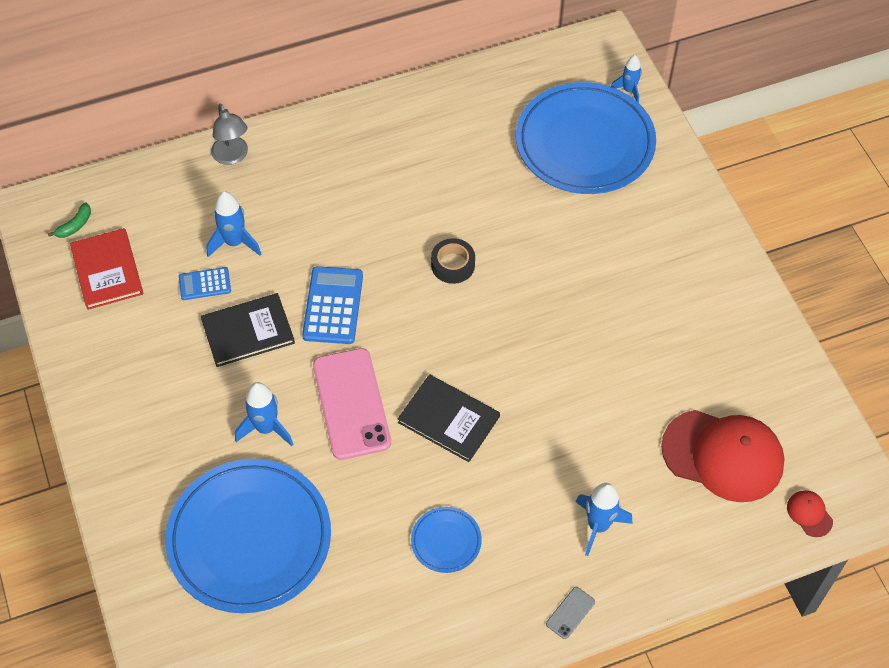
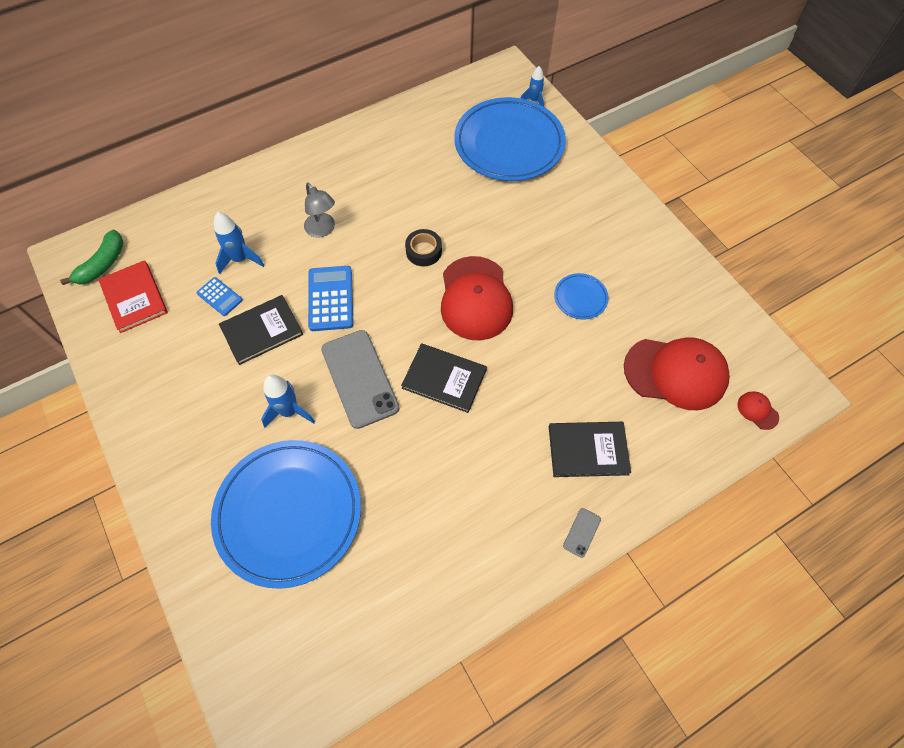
camera: 10 degrees left, 5 degrees up
green banana [48,202,91,238] -> green banana [60,230,124,285], size x1.70
blue calculator [179,267,231,300] -> blue calculator turned 120 degrees counterclockwise [196,277,243,316]
grey lamp [211,104,248,165] -> grey lamp moved to [304,183,335,238]
pink phone [313,348,391,460] -> grey phone [321,330,399,429]
blue plate [411,507,482,573] -> blue plate moved to [554,273,609,319]
blue rocket [575,483,633,556] -> black book [549,422,631,477]
none -> red cap [441,256,513,340]

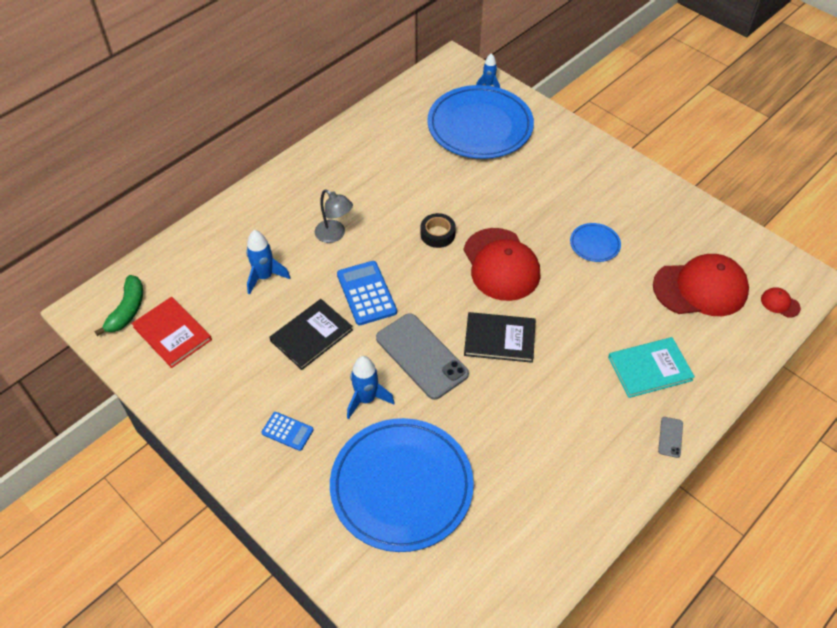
camera: 15 degrees left, 10 degrees down
blue calculator [196,277,243,316] -> blue calculator moved to [261,412,314,451]
black book [549,422,631,477] -> turquoise book [608,337,695,398]

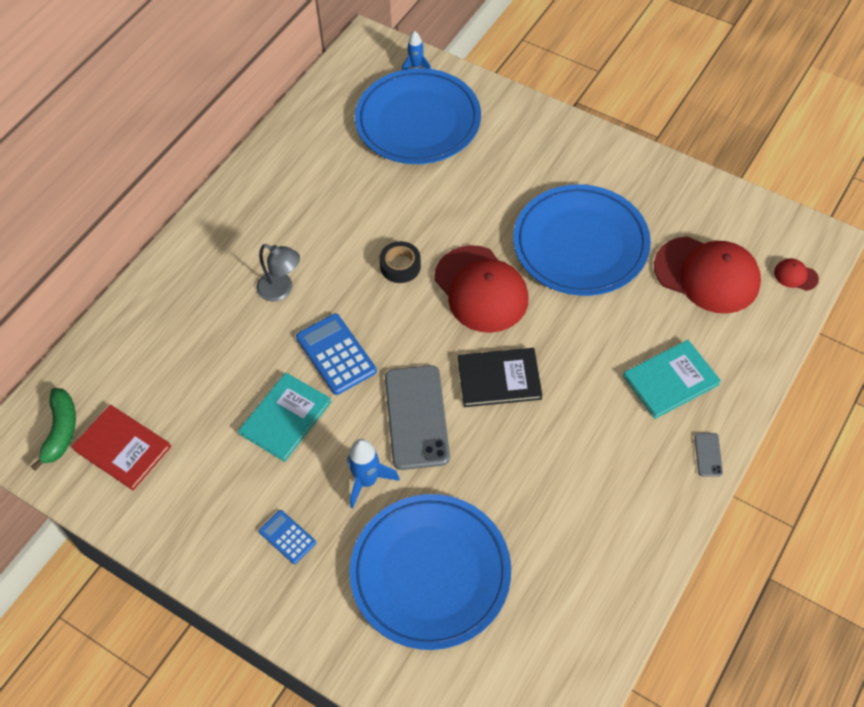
camera: 10 degrees left, 5 degrees up
blue rocket [246,230,291,295] -> none
blue calculator [261,412,314,451] -> blue calculator turned 150 degrees counterclockwise [259,510,316,564]
black book [269,299,353,370] -> turquoise book [238,373,331,462]
grey phone [376,313,469,400] -> grey phone turned 45 degrees clockwise [385,365,450,470]
blue plate [570,223,621,262] -> blue plate [513,185,651,296], size x2.33
red cap [653,254,749,316] -> red cap turned 45 degrees clockwise [654,236,761,314]

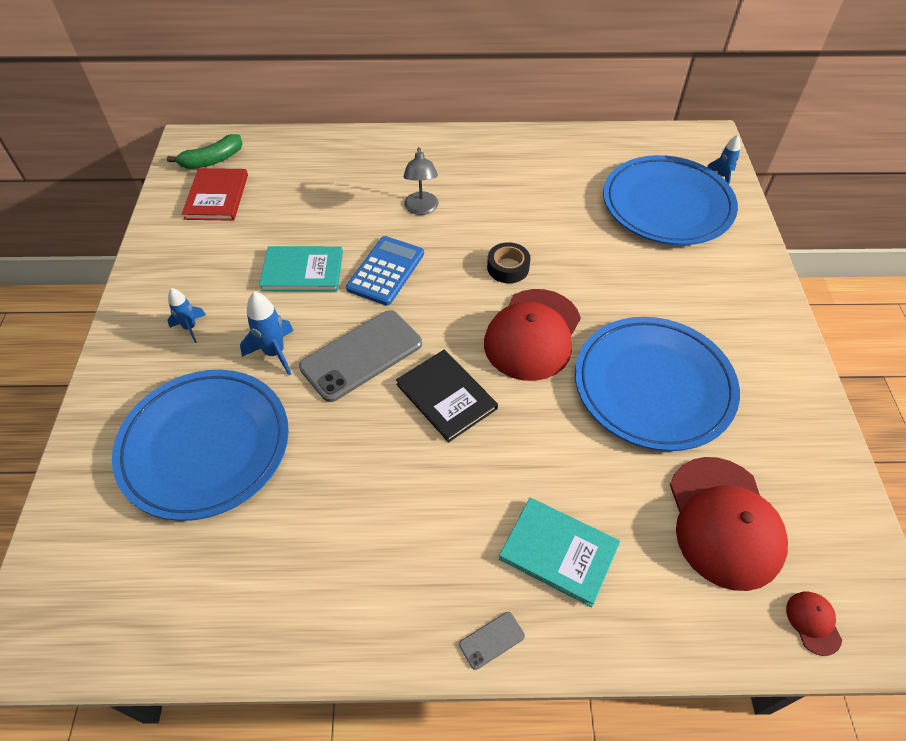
camera: 55 degrees right, 5 degrees down
blue calculator [259,510,316,564] -> blue rocket [167,288,206,343]

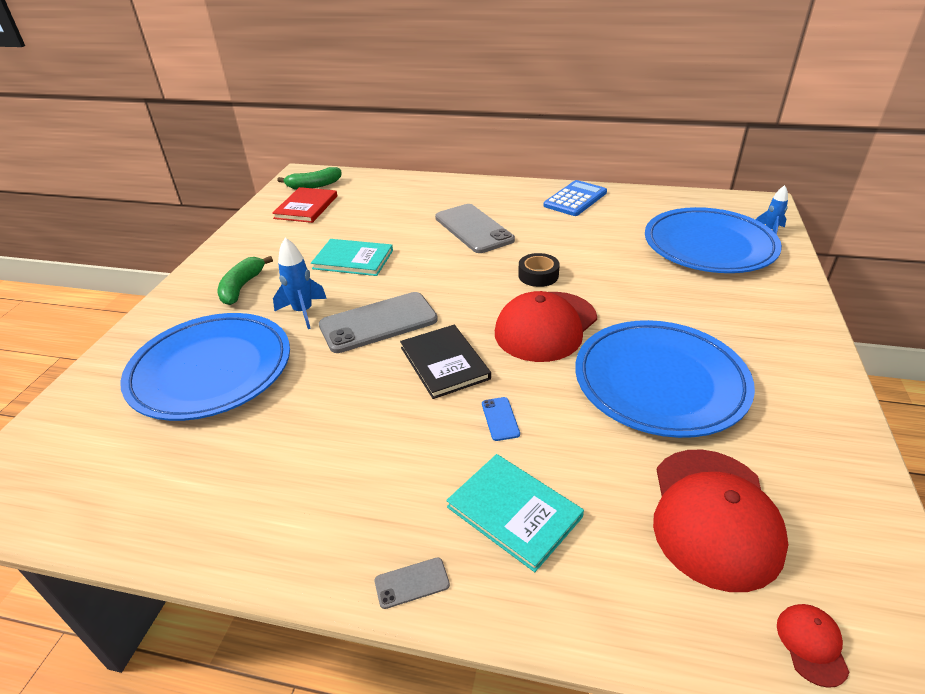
camera: 15 degrees right, 15 degrees down
blue rocket [167,288,206,343] -> green banana [217,256,273,305]
blue calculator [346,236,424,306] -> blue calculator moved to [544,180,607,216]
grey lamp [403,147,439,215] -> grey phone [435,204,515,253]
none -> blue phone [482,397,520,441]

